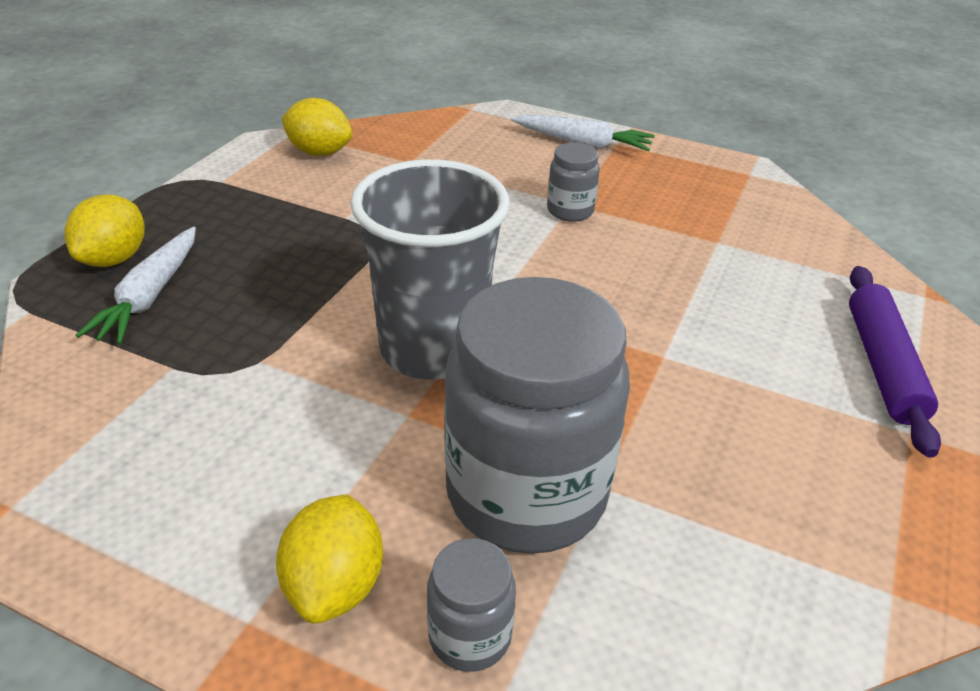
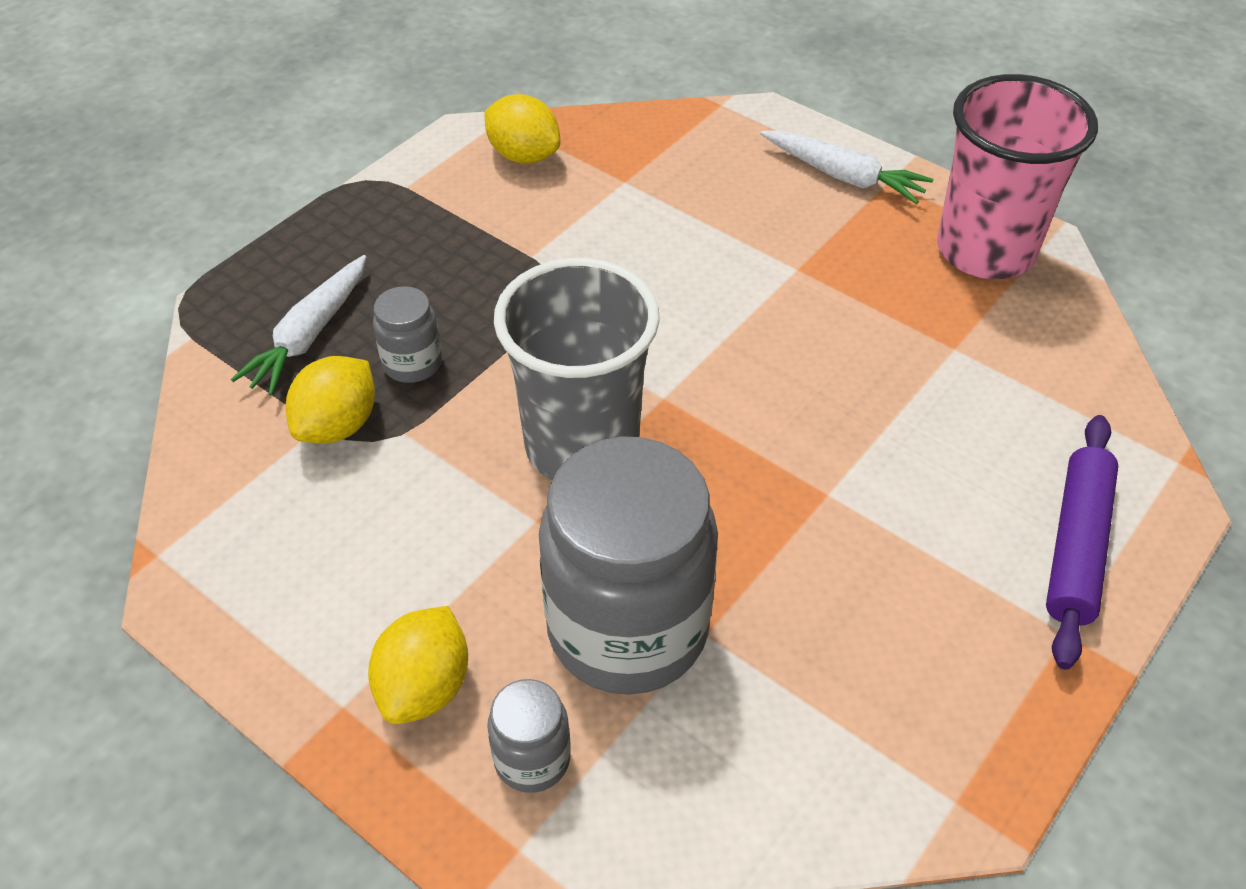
camera: 15 degrees right, 10 degrees up
yellow lemon [65,195,145,267] -> yellow lemon moved to [286,356,375,444]
grey jar [547,143,600,222] -> grey jar moved to [373,286,442,383]
none -> pink cup [937,74,1098,279]

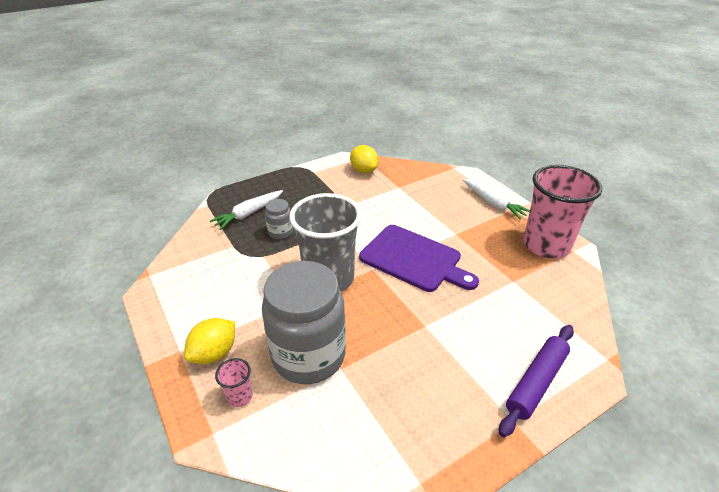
camera: 20 degrees right, 10 degrees down
yellow lemon [286,356,375,444] -> none
grey jar [487,679,571,793] -> pink cup [215,358,252,407]
none -> purple cutting board [359,225,479,292]

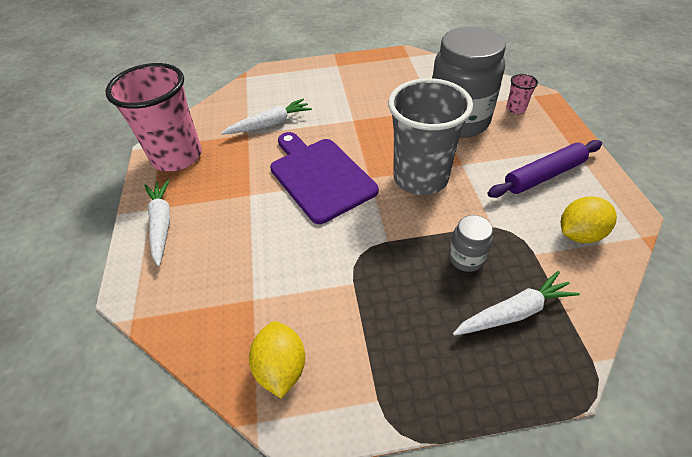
camera: 155 degrees left, 10 degrees up
yellow lemon [184,318,235,364] -> yellow lemon moved to [561,197,617,243]
purple rolling pin [499,325,574,437] -> purple rolling pin moved to [488,140,602,198]
none -> white carrot [221,99,312,135]

